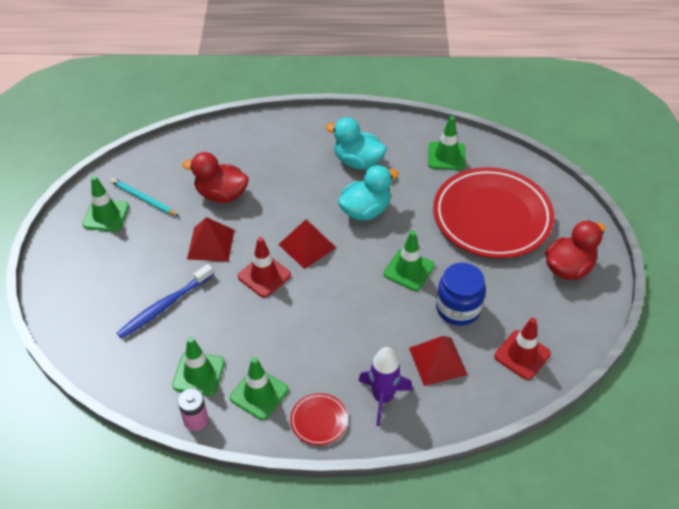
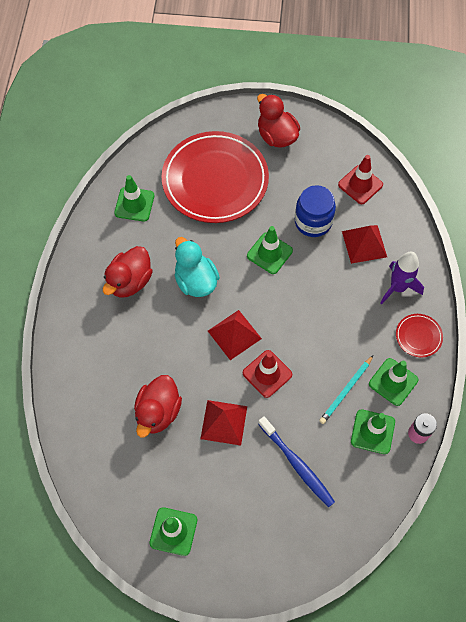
camera: 85 degrees left, 15 degrees up
turquoise pencil [111,178,179,216] -> turquoise pencil moved to [319,356,373,424]
turquoise duck [326,118,387,170] -> red duck [103,246,153,298]

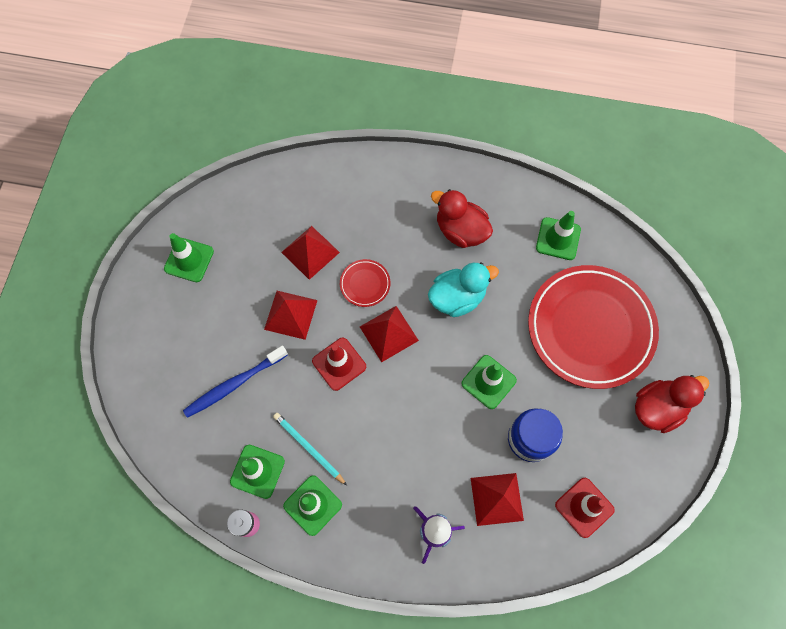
camera: 95 degrees right, 5 degrees up
red duck [134,375,182,437] -> red pyramid [281,226,340,280]
red plate [396,314,443,357] -> red plate moved to [340,259,390,307]

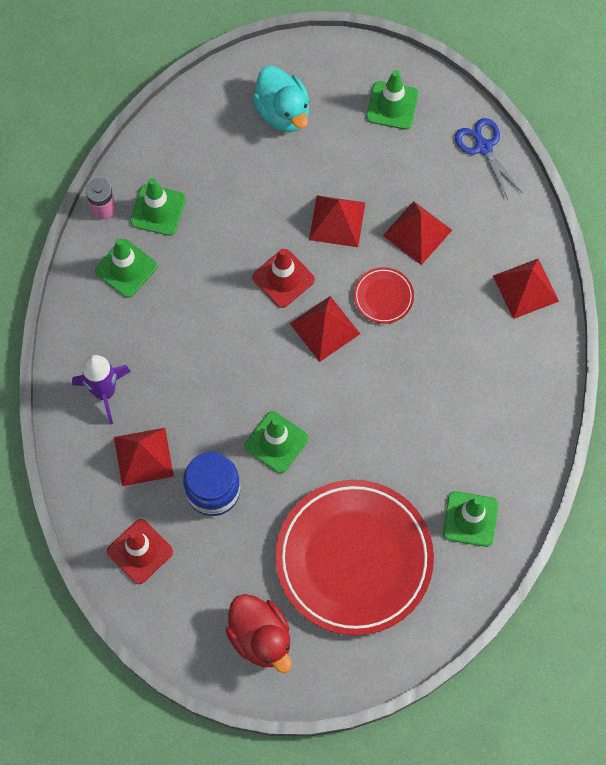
camera: 85 degrees right, 0 degrees up
blue toothbrush [183,346,288,418] -> none
turquoise pencil [273,413,347,486] -> none
turquoise duck [428,262,499,317] -> turquoise duck moved to [252,66,309,132]
red duck [431,189,493,248] -> none
none -> blue scissors [455,118,522,199]
none -> red pyramid [493,259,559,319]

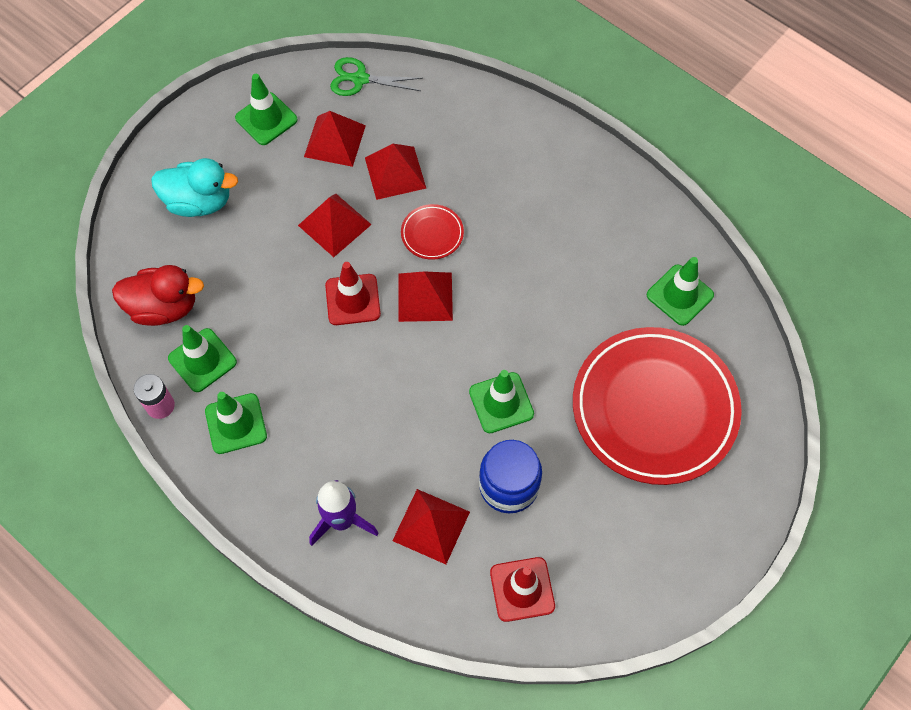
camera: 55 degrees left, 5 degrees down
red duck [225,594,292,673] -> red duck moved to [112,265,204,326]
blue scissors [455,118,522,199] -> green scissors [330,57,423,96]
red pyramid [493,259,559,319] -> red pyramid moved to [304,111,366,167]

